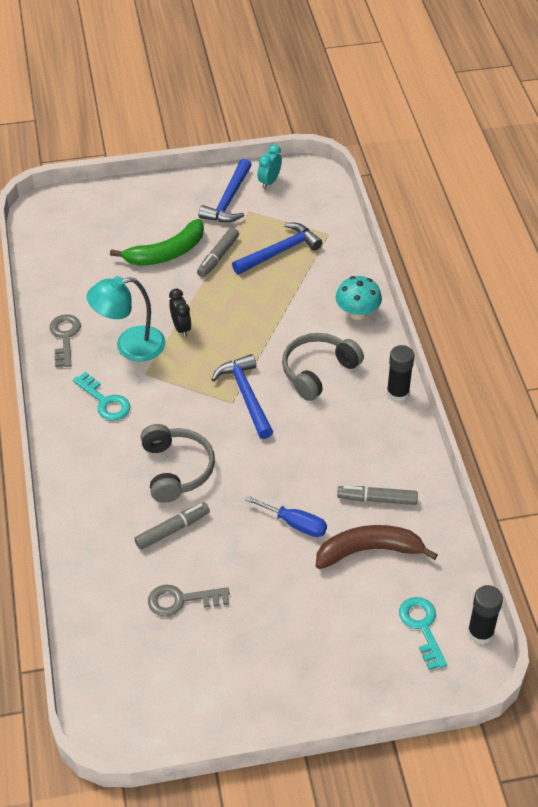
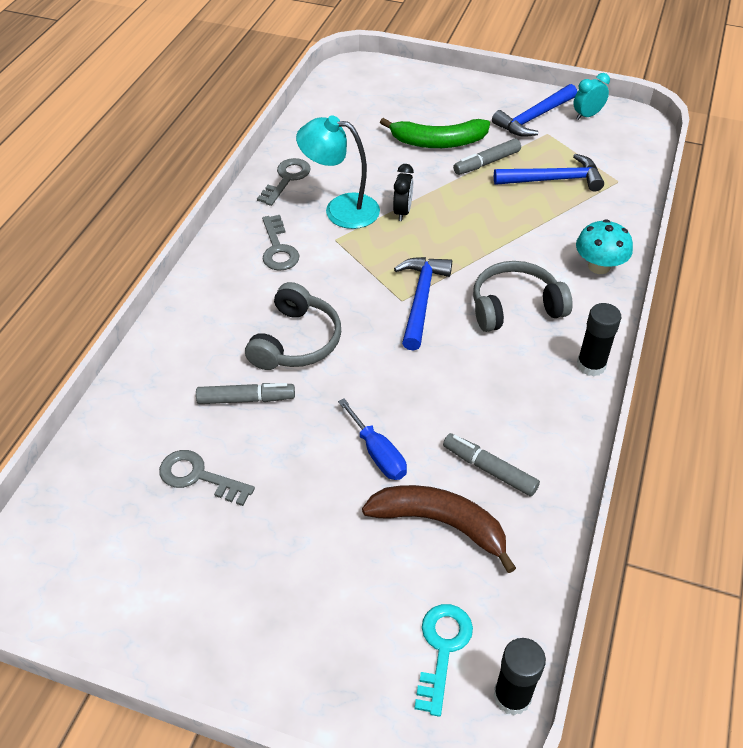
camera: 30 degrees right, 0 degrees up
turquoise key [73,372,130,421] -> grey key [262,215,300,271]

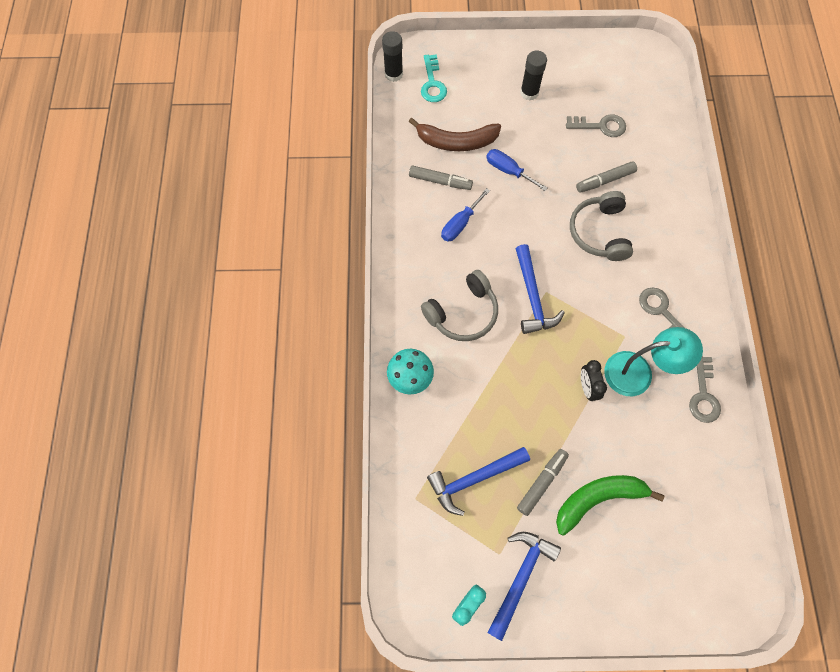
camera: 160 degrees right, 20 degrees up
black glue stick [577,303,621,377] -> black glue stick moved to [520,51,547,101]
none -> blue screwdriver [441,188,490,241]

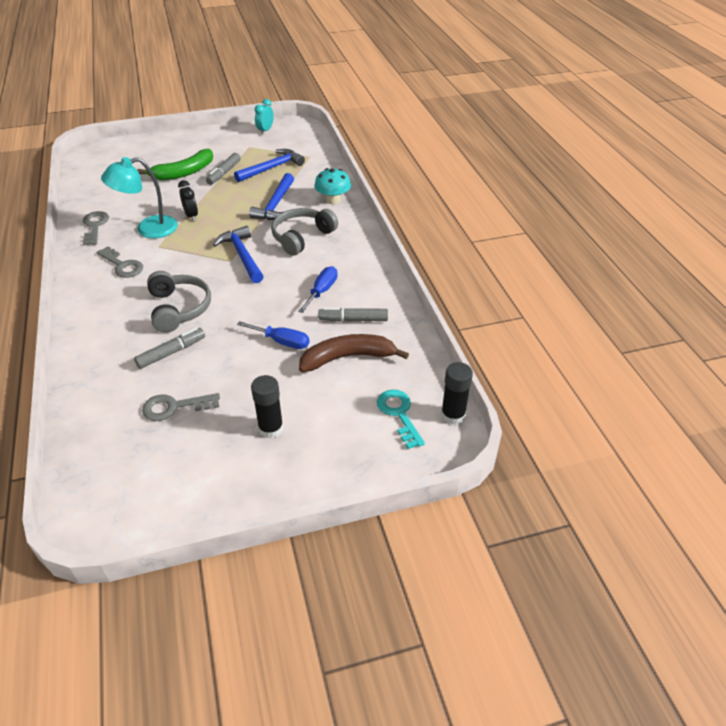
camera: 165 degrees right, 25 degrees down
blue hammer [487,532,561,641] -> blue hammer moved to [249,173,294,220]

